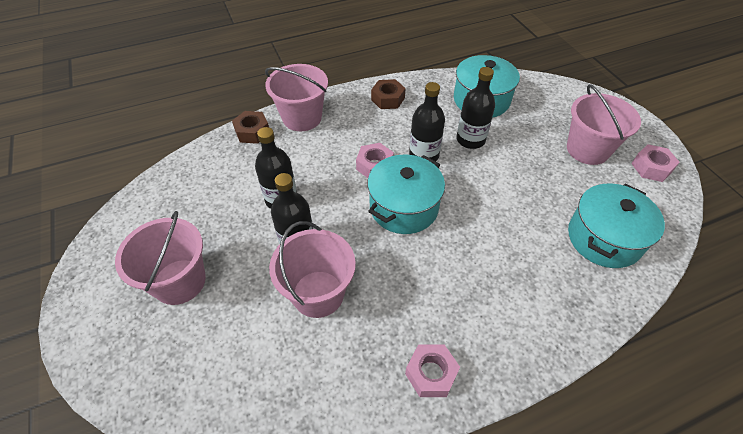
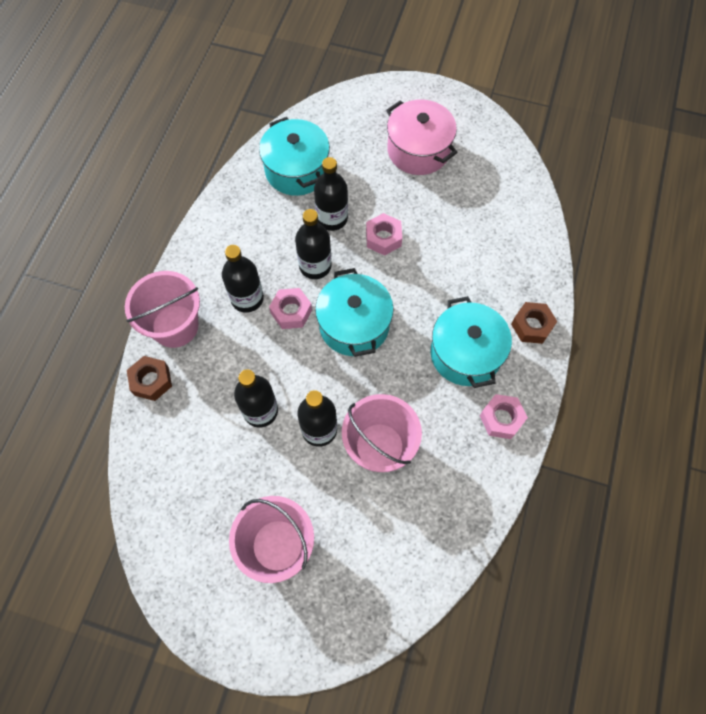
camera: 50 degrees left, 15 degrees up
brown nut [371,79,406,109] -> brown nut moved to [511,302,557,344]
pink bucket [567,84,641,165] -> pink pot [386,100,458,175]
turquoise pot [568,184,665,268] -> turquoise pot moved to [430,296,512,388]
pink nut [631,144,680,182] -> pink nut moved to [366,213,402,256]
none -> black bottle [222,245,264,313]

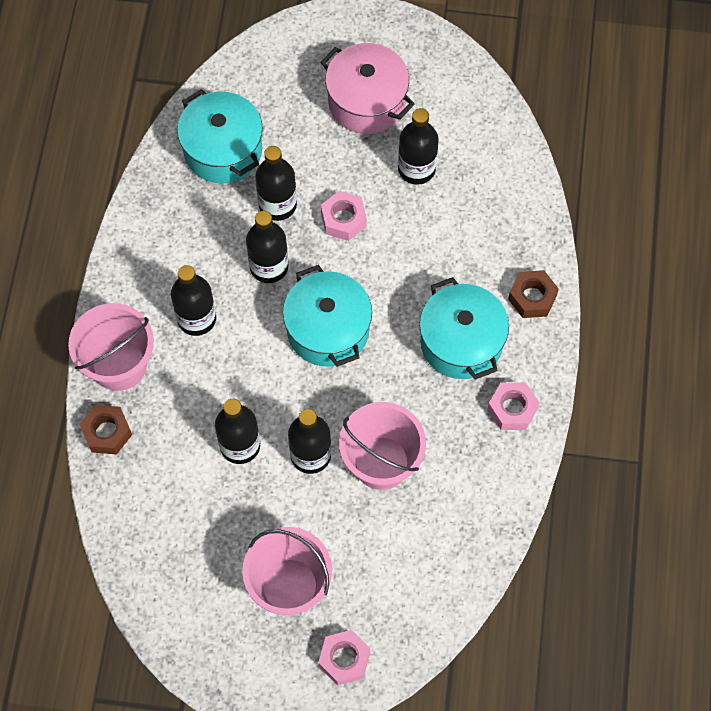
camera: 10 degrees left, 0 degrees up
pink nut [269,288,312,329] -> pink nut moved to [318,630,370,685]
none -> black bottle [398,108,439,185]

